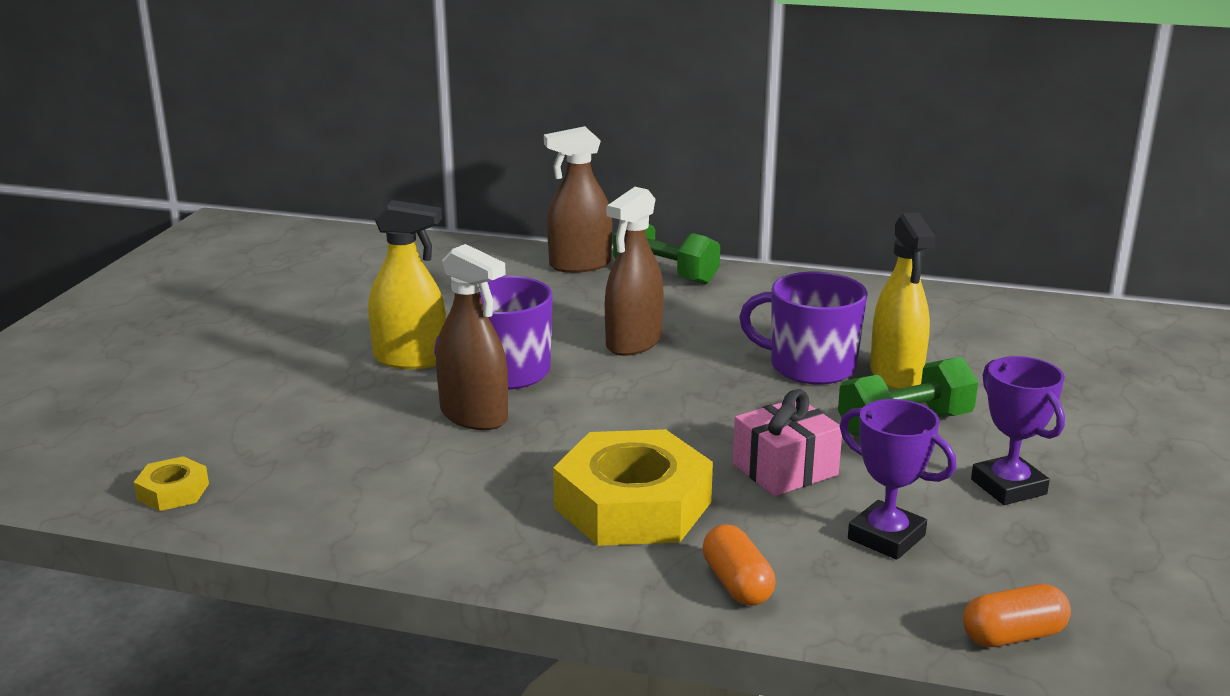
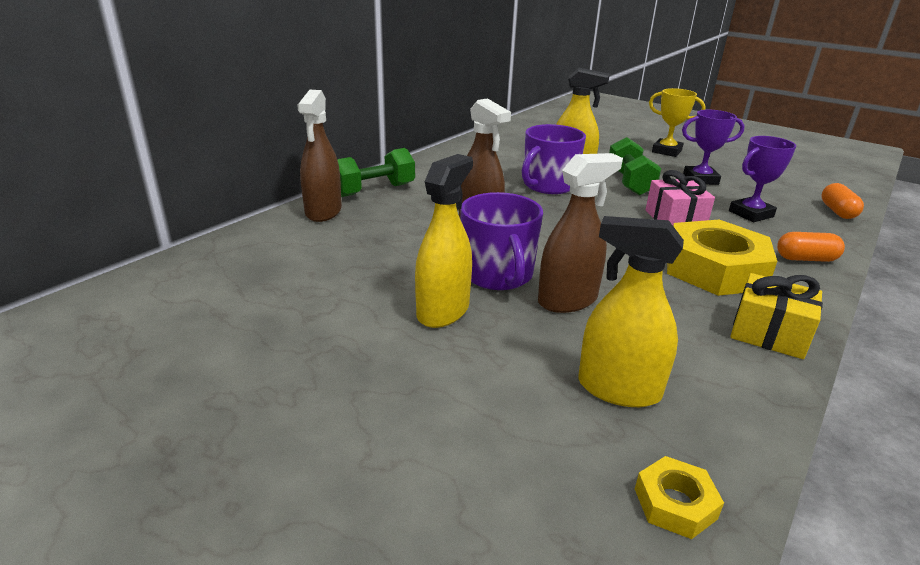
camera: 70 degrees left, 5 degrees up
none -> yellow spray bottle [578,216,684,407]
none -> yellow trophy [649,88,706,157]
none -> yellow gift [730,273,823,359]

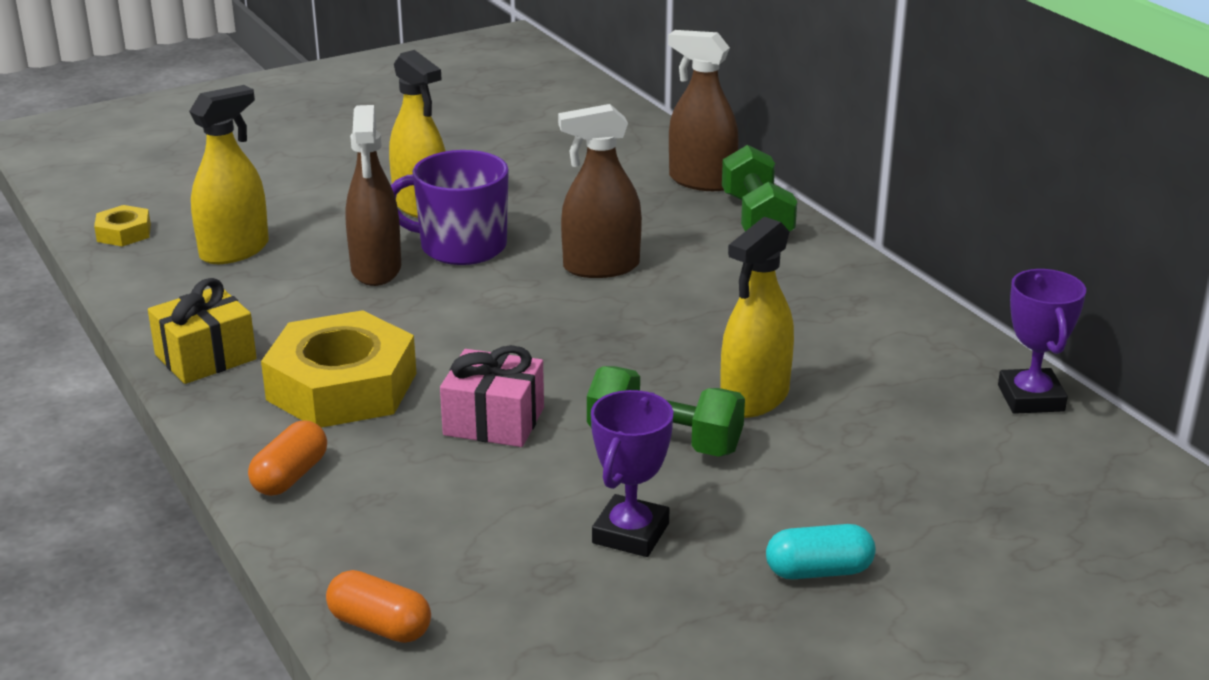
camera: 115 degrees right, 0 degrees up
purple mug [522,124,586,194] -> none
yellow trophy [649,88,706,157] -> turquoise capsule [766,524,876,579]
purple trophy [729,136,796,222] -> purple trophy moved to [998,269,1086,414]

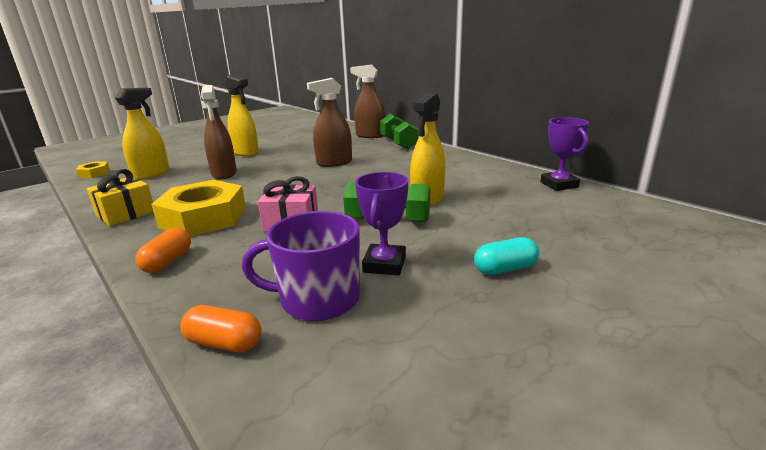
camera: 10 degrees left, 5 degrees down
purple mug [391,150,509,265] -> purple mug moved to [242,211,360,321]

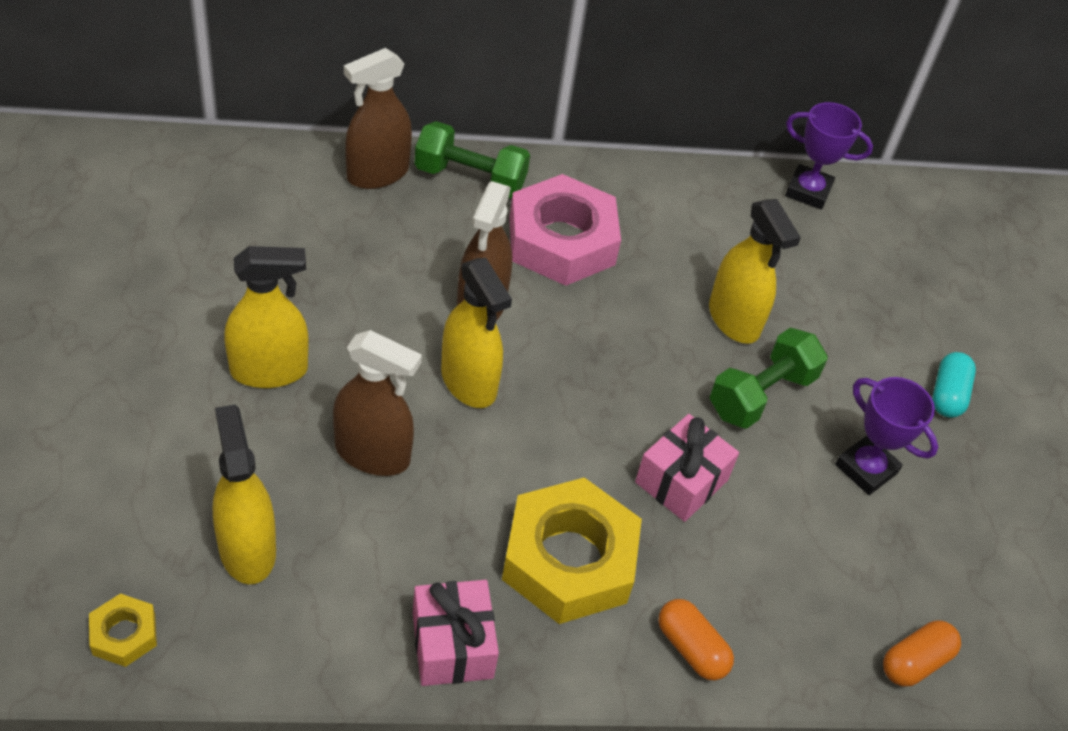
camera: 60 degrees left, 25 degrees up
yellow gift [87,169,154,226] -> pink gift [413,580,499,686]
purple mug [242,211,360,321] -> none
none -> yellow spray bottle [441,258,512,408]
none -> pink nut [509,174,621,286]

